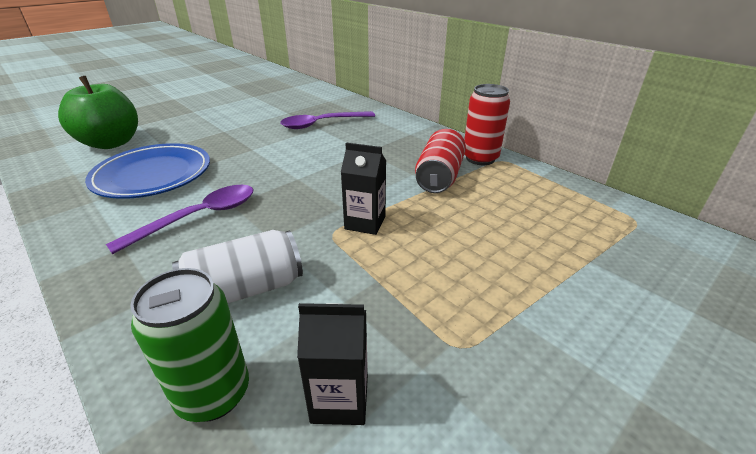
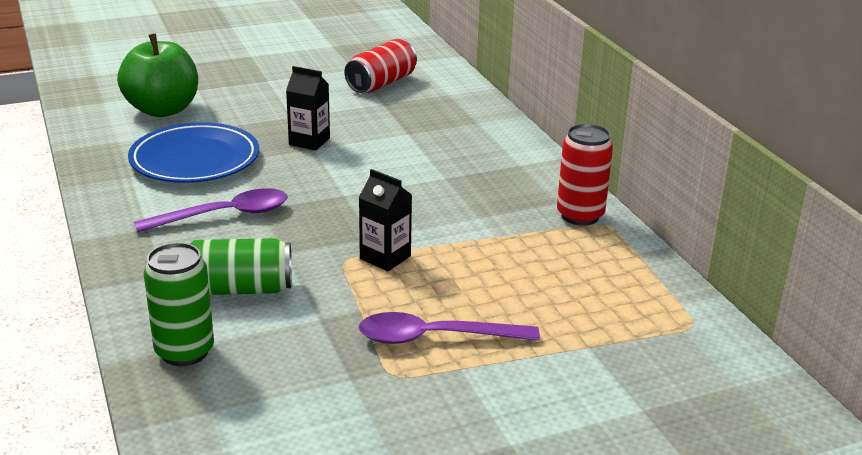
camera: 20 degrees right, 5 degrees down
white can [172,230,303,303] -> green can [191,238,292,295]
purple spoon [280,111,375,129] -> purple spoon moved to [359,312,540,344]
black carton [297,303,368,425] -> black carton moved to [286,66,330,151]
red can [415,129,466,193] -> red can moved to [345,39,417,93]

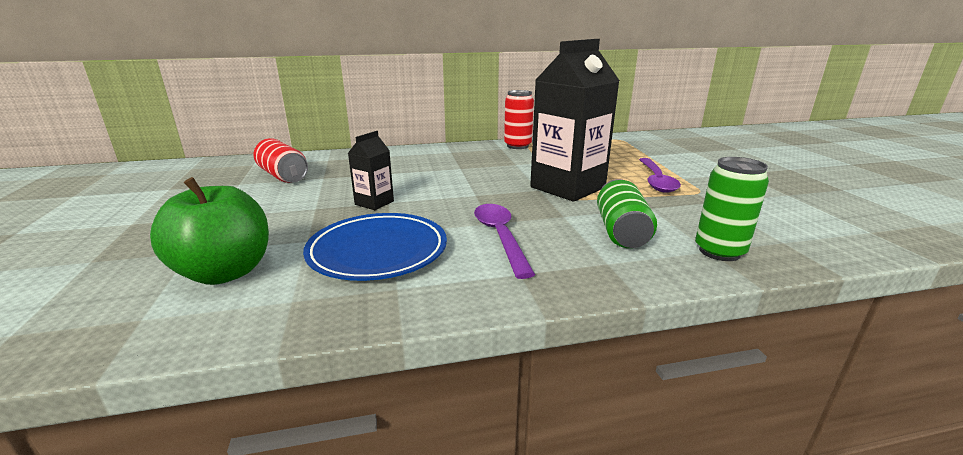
camera: 80 degrees left, 5 degrees down
black carton [359,169,412,271] -> black carton [530,39,620,202], size x2.12

